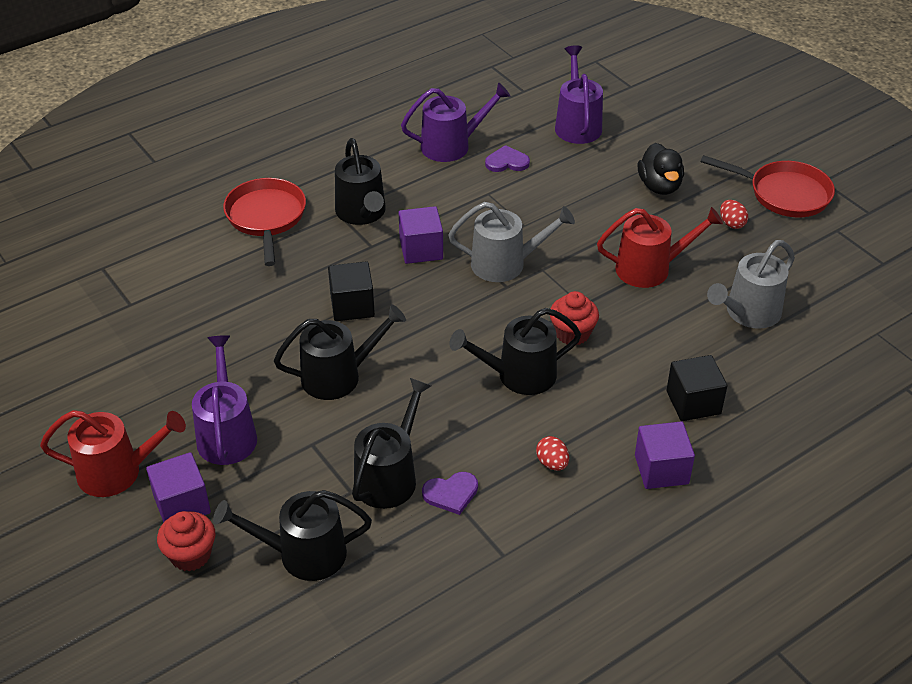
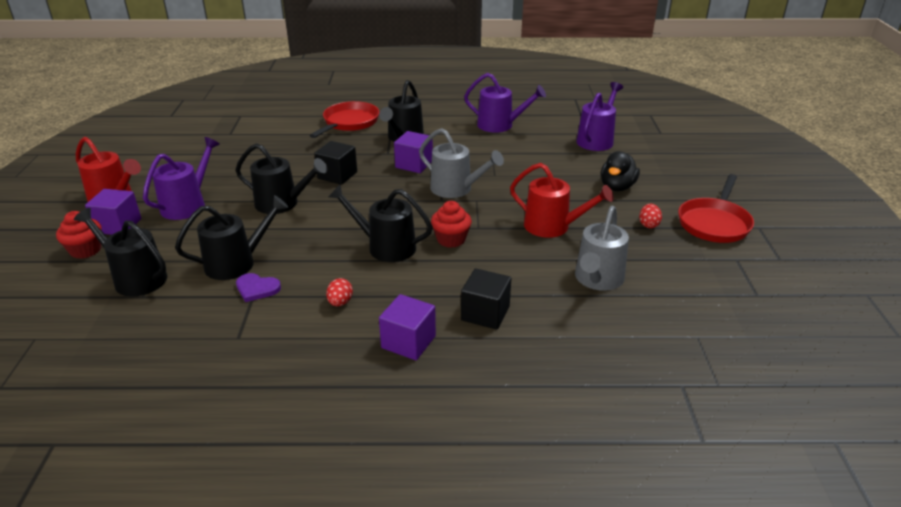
camera: 35 degrees right, 10 degrees down
purple heart [485,145,530,172] -> none
red pan [701,155,835,217] -> red pan turned 60 degrees clockwise [678,174,754,243]
grey watering can [707,240,795,329] -> grey watering can turned 60 degrees counterclockwise [575,206,629,291]

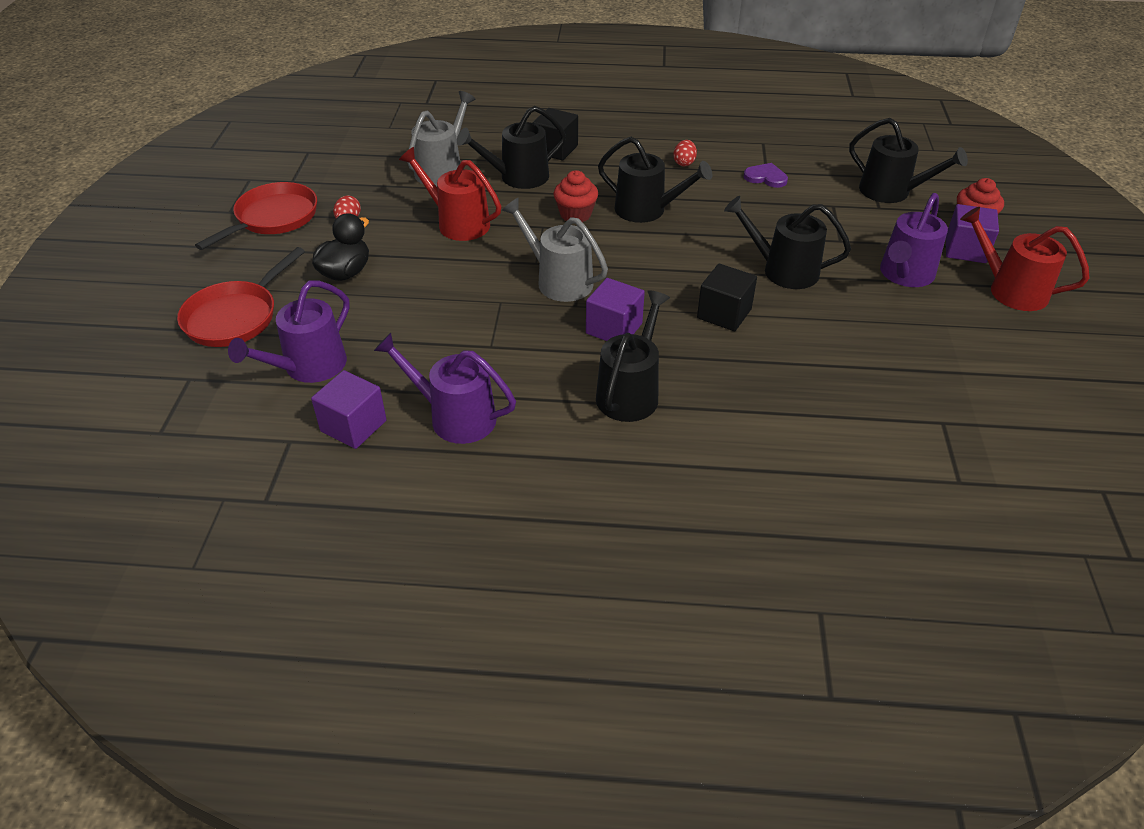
camera: 175 degrees left, 10 degrees up
black watering can [175,195,289,280] -> black watering can moved to [457,106,566,189]
red pan [310,101,379,138] -> red pan moved to [177,247,305,347]
purple cube [379,294,436,360] -> purple cube moved to [311,370,387,449]

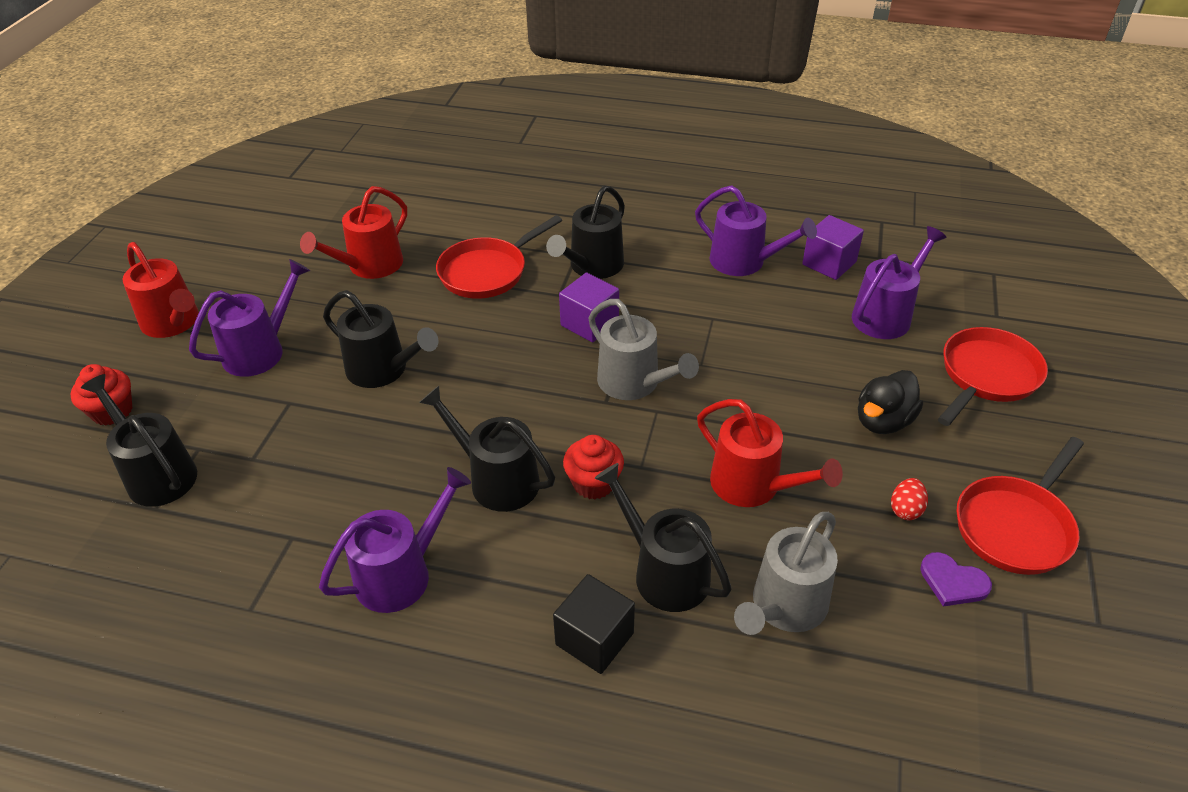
camera: 170 degrees left, 0 degrees up
black watering can [457,106,566,189] -> black watering can turned 120 degrees counterclockwise [594,463,732,612]
red egg [673,140,697,166] -> purple watering can [319,467,471,613]
black cube [697,264,757,331] -> none
purple heart [744,163,788,188] -> purple heart moved to [920,552,992,607]
purple cube [946,204,999,263] -> none
none -> red watering can [300,186,407,279]
none -> red pan [436,215,562,299]

